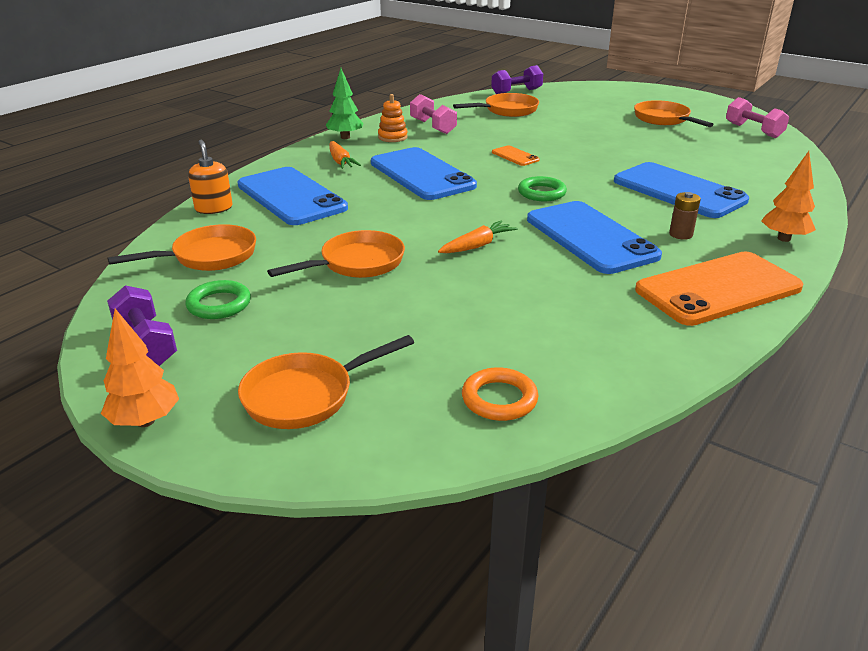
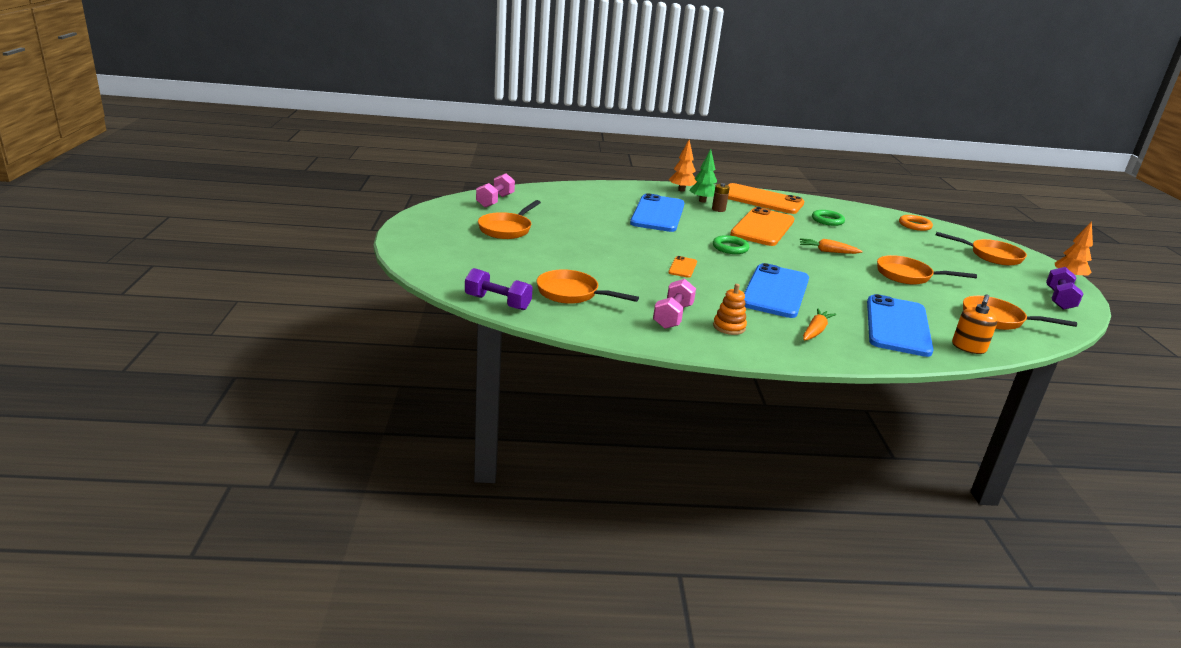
camera: 130 degrees left, 5 degrees down
green ring [185,280,251,319] -> green ring moved to [812,210,845,226]
green tree [326,68,364,139] -> green tree moved to [690,149,717,202]
blue phone [527,201,662,274] -> orange phone [730,207,794,246]

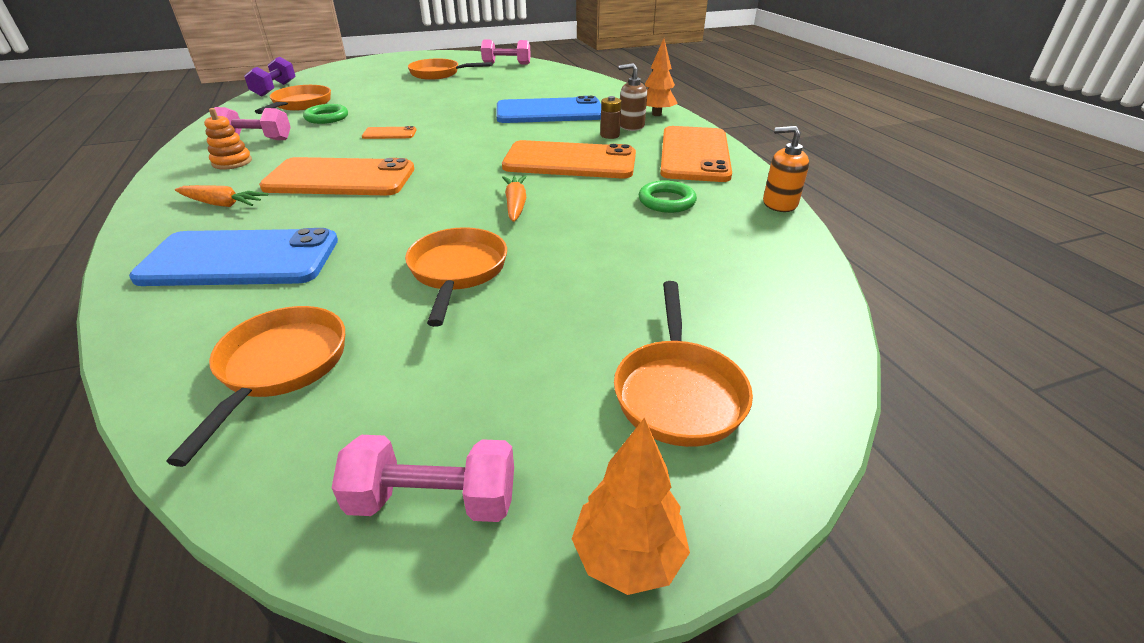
camera: 75 degrees right, 10 degrees up
green tree [690,149,717,202] -> brown soap dispenser [619,63,647,131]
green ring [713,235,749,254] -> green ring moved to [303,104,348,124]
blue phone [744,263,809,318] -> orange phone [259,157,414,195]
orange ring [899,215,933,231] -> none
orange soap dispenser [952,294,997,354] -> orange soap dispenser moved to [763,126,809,212]
purple dumbbell [1046,267,1083,310] -> pink dumbbell [332,435,514,522]

